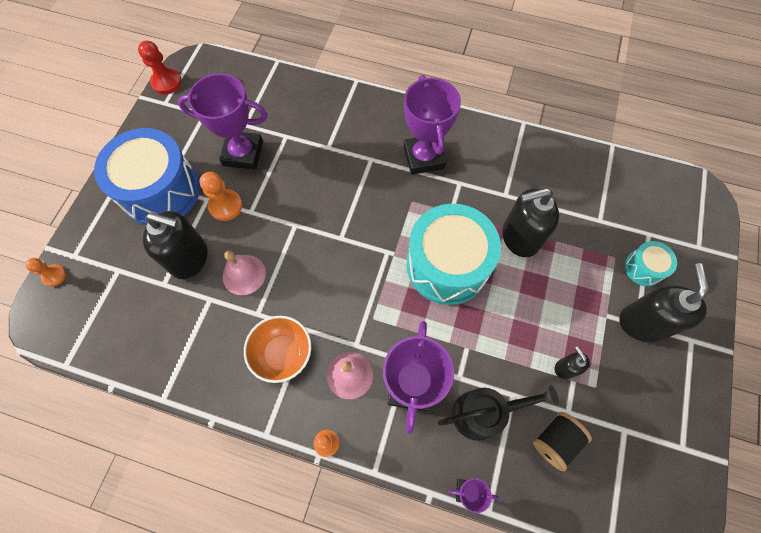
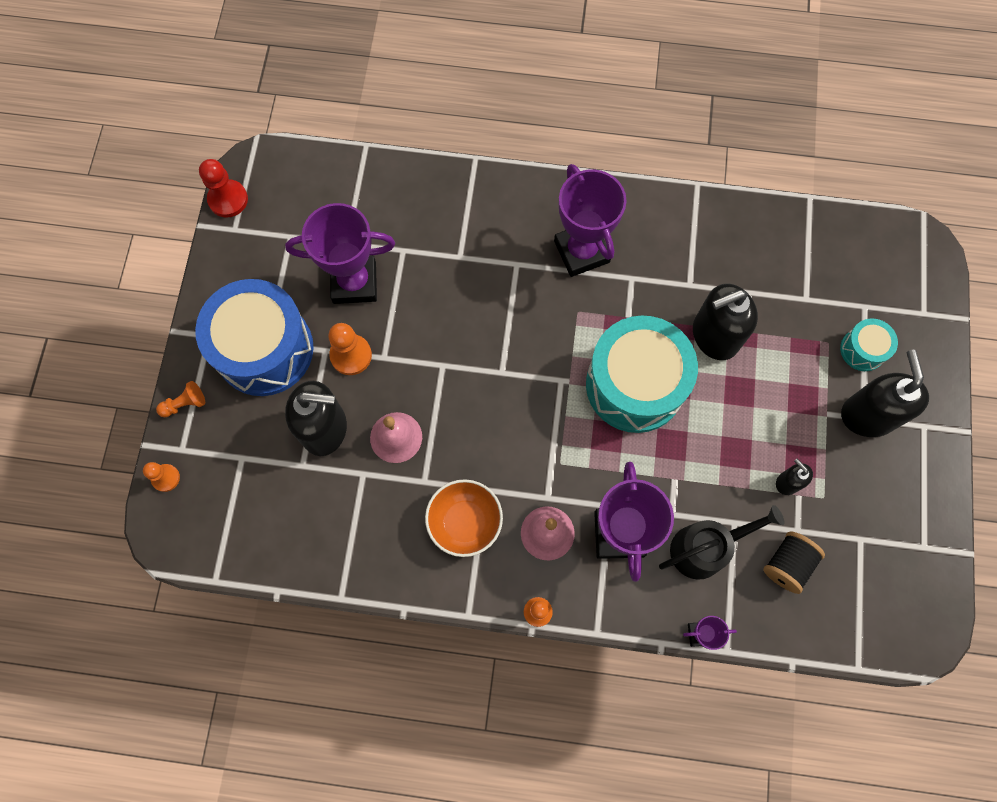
camera: 10 degrees left, 5 degrees up
none -> orange pawn [156,381,205,417]

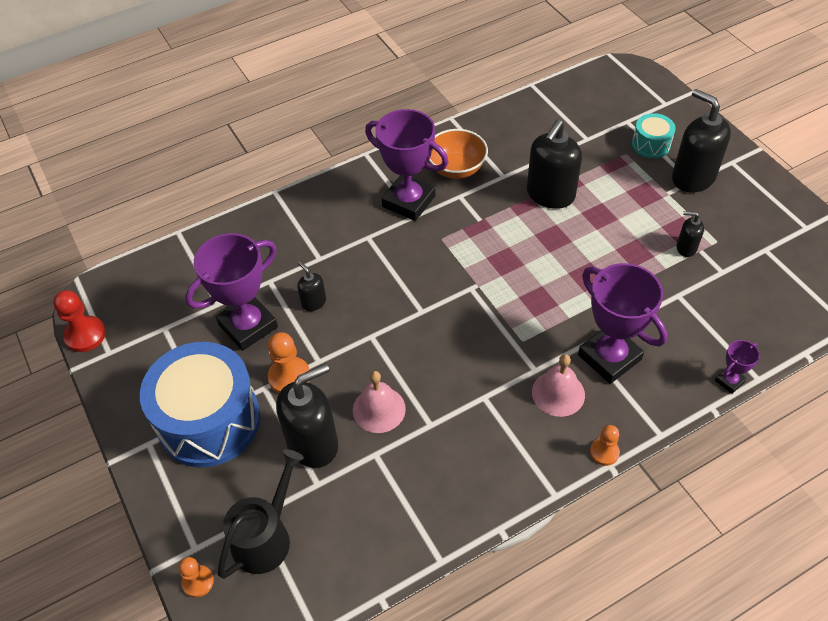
camera: 35 degrees left, 20 degrees down
orange pawn [156,381,205,417] -> none
orange bowl [425,479,503,557] -> orange bowl moved to [429,129,488,179]
turquoise drum [586,316,698,433] -> none
black watering can [659,505,785,580] -> black watering can moved to [218,449,304,579]
black spool [763,531,825,594] -> none
none -> black soap dispenser [297,261,326,311]

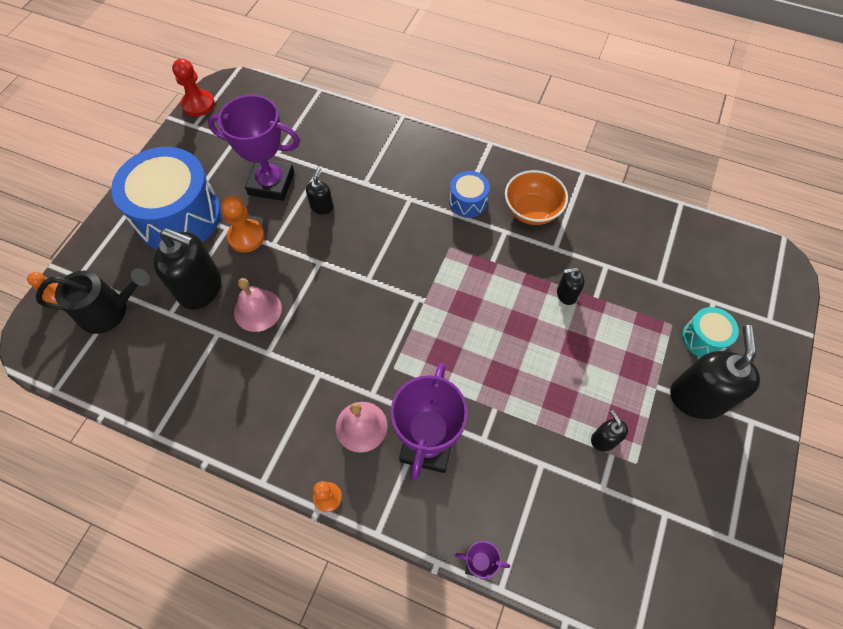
camera: 50 degrees right, 10 degrees up
purple trophy [365,109,448,221] -> blue drum [449,171,490,218]
black soap dispenser [527,120,582,209] -> black soap dispenser [557,268,584,305], size x0.49

